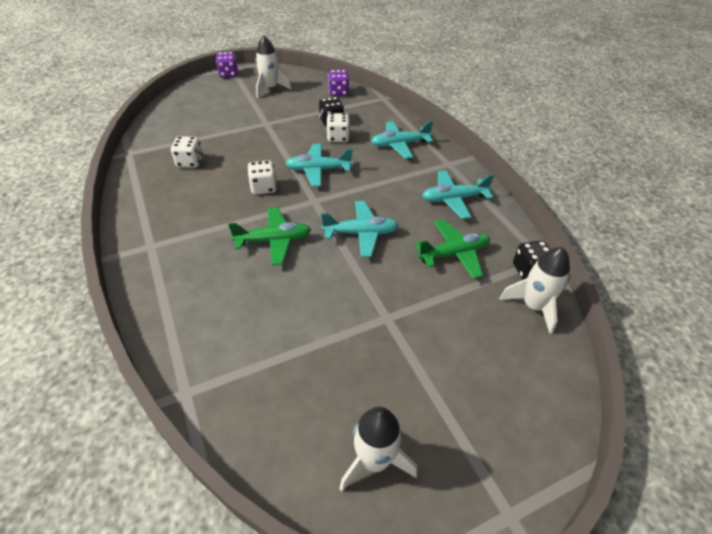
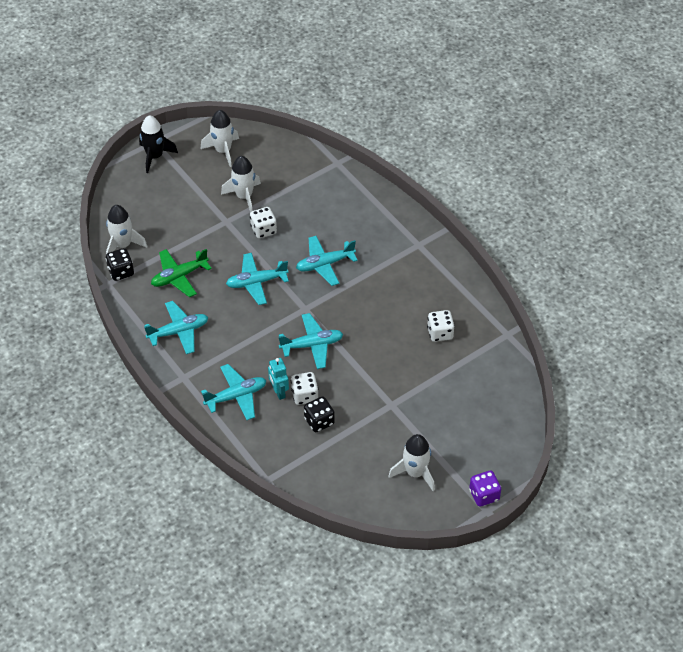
camera: 170 degrees right, 5 degrees up
green plane [228,207,311,266] -> turquoise plane [296,236,358,286]
white dice [248,160,277,194] -> white dice moved to [250,207,277,238]
purple dice [328,70,349,96] -> none
none -> black rocket [139,115,178,173]
none -> white rocket [221,156,261,212]
none -> turquoise robot [268,358,289,400]

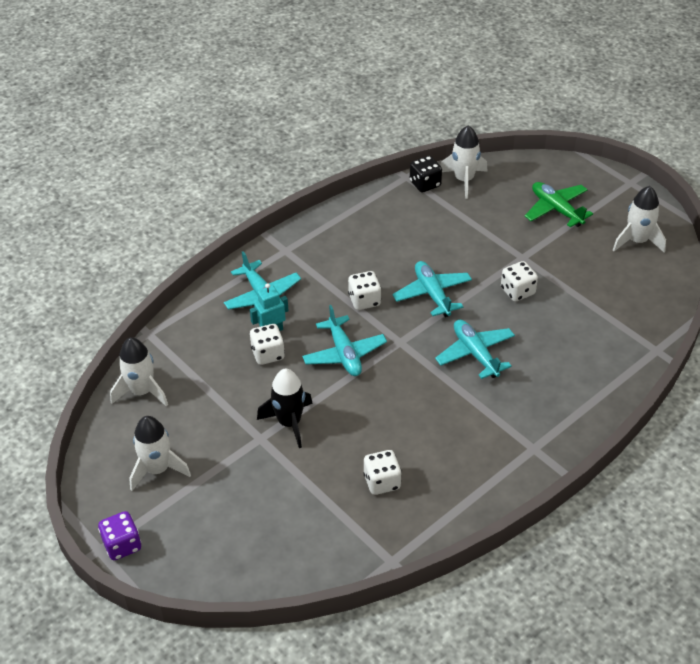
camera: 85 degrees right, 5 degrees down
black rocket [139,115,178,173] -> black rocket moved to [257,369,313,448]
turquoise plane [144,301,208,354] -> none
green plane [151,249,212,297] -> green plane moved to [525,182,593,227]
white rocket [221,156,261,212] -> white rocket moved to [110,337,168,407]
black dice [304,397,335,432] -> none
none -> white dice [348,271,381,310]

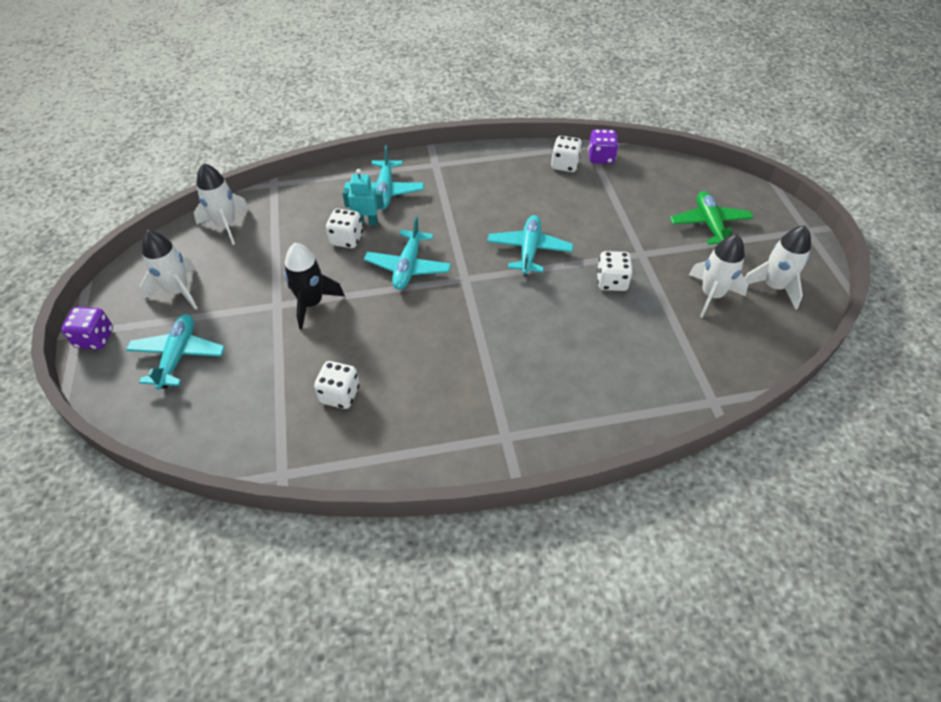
camera: 30 degrees right, 5 degrees up
white dice [348,271,381,310] -> white dice moved to [551,136,582,172]
black dice [410,156,442,192] -> purple dice [588,129,619,164]
turquoise plane [435,320,515,379] -> turquoise plane moved to [126,314,225,390]
white rocket [440,125,488,199] -> white rocket moved to [689,234,748,318]

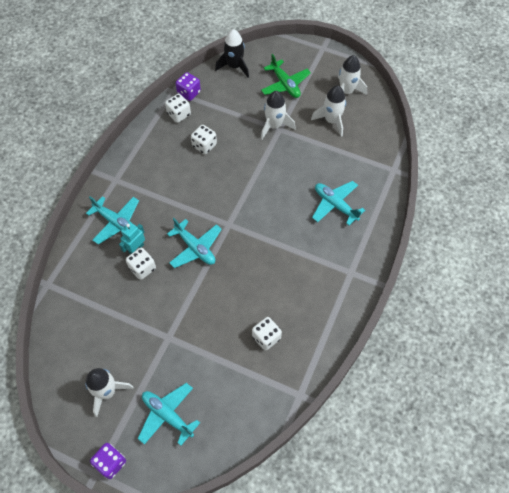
camera: 55 degrees left, 10 degrees up
white rocket [194,163,249,245] -> white rocket moved to [261,91,296,139]
black rocket [284,243,345,329] -> black rocket moved to [215,29,249,78]
turquoise plane [487,215,573,275] -> turquoise plane moved to [312,181,365,225]
white dice [597,251,633,291] -> white dice moved to [191,125,217,154]
green plane [670,191,754,245] -> green plane turned 150 degrees counterclockwise [261,54,311,98]

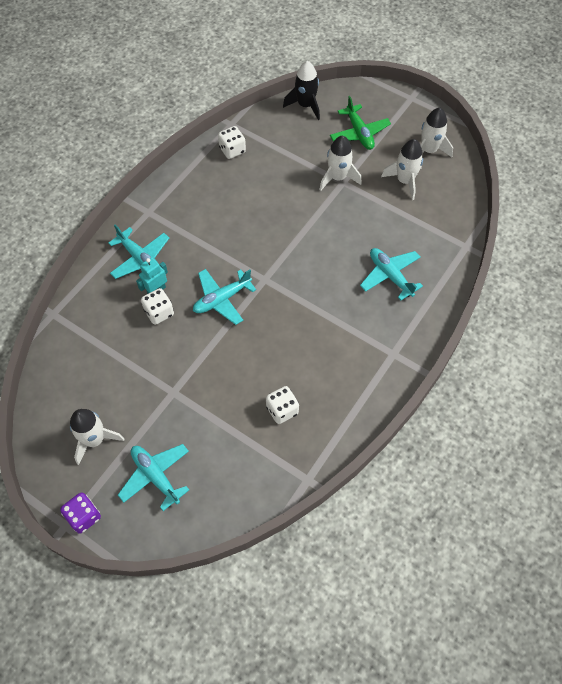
camera: 10 degrees right, 0 degrees up
turquoise plane [167,218,222,268] -> turquoise plane turned 90 degrees clockwise [193,269,256,325]
purple dice [176,72,201,101] -> none
white dice [191,125,217,154] -> none

